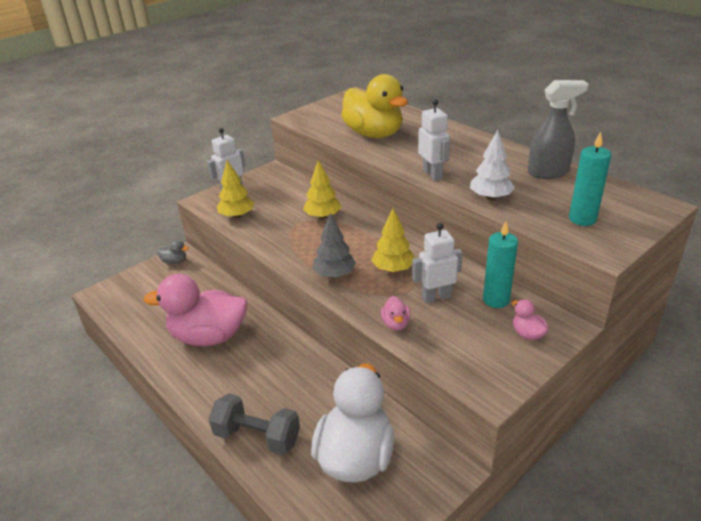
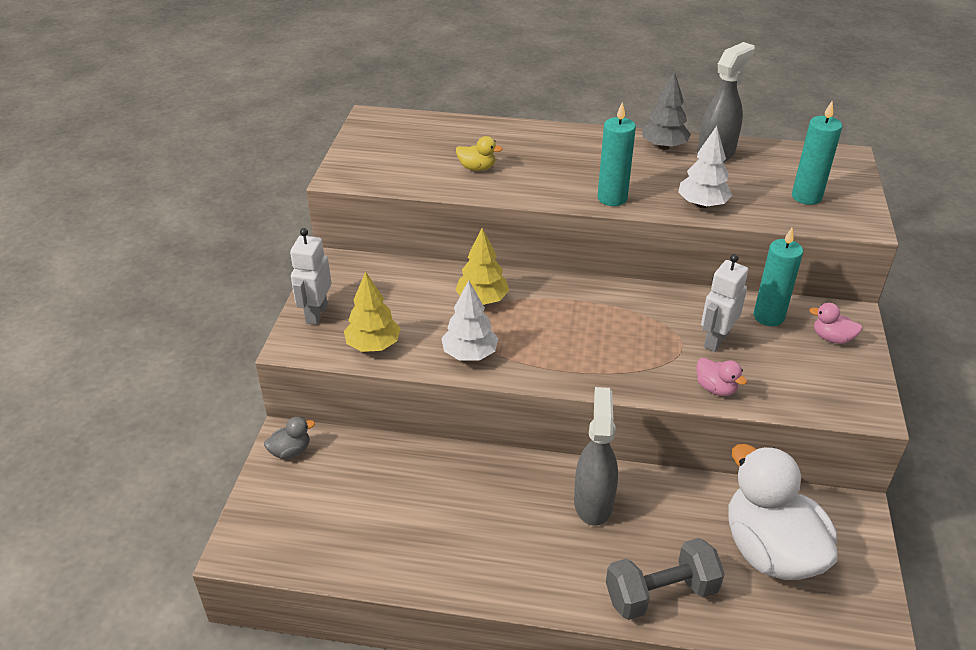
camera: 40 degrees left, 5 degrees up
pink duck [144,274,247,346] -> none
grey tree [313,213,356,278] -> grey tree moved to [642,71,691,150]
yellow duck [341,74,408,138] -> yellow duck [456,136,503,171], size x0.40
yellow tree [371,208,414,272] -> none
white robot [418,99,450,181] -> turquoise candle [597,102,636,206]
none -> white tree [441,281,499,360]
none -> grey spray bottle [574,387,618,526]

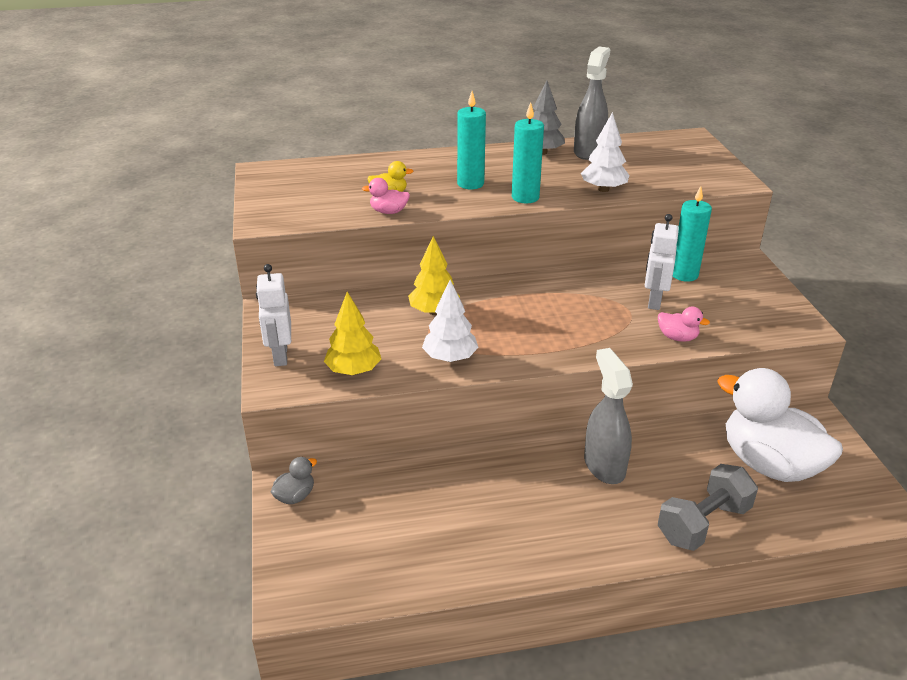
camera: 20 degrees left, 5 degrees down
turquoise candle [792,102,842,205] -> turquoise candle moved to [457,91,486,189]
pink duck [809,303,863,344] -> pink duck moved to [362,178,410,214]

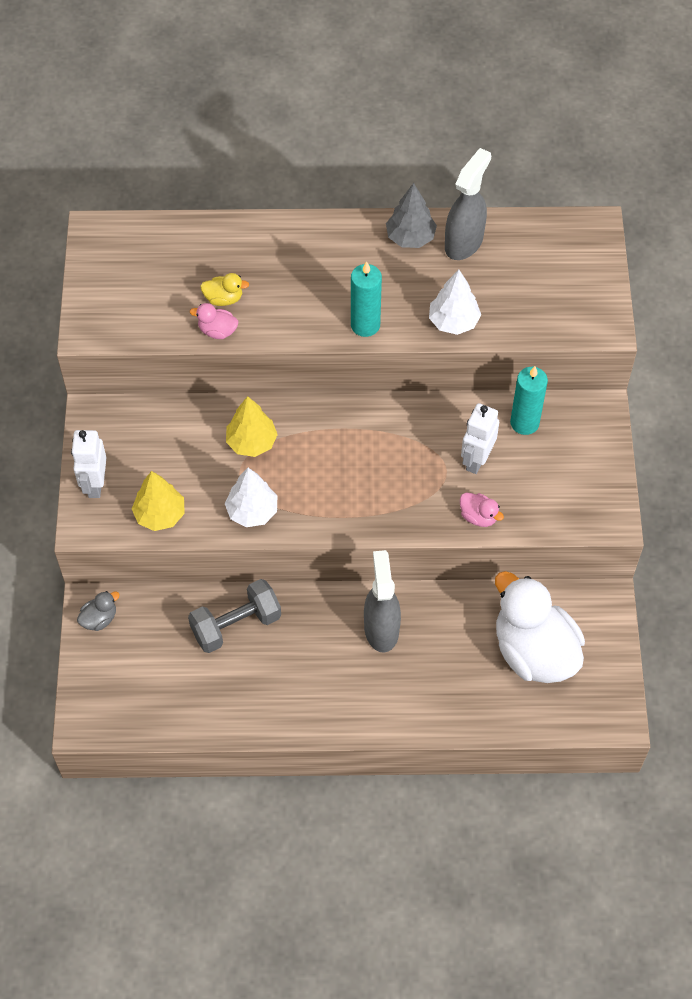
camera: 10 degrees right, 25 degrees up
turquoise candle [457,91,486,189] -> none
grey dumbbell [658,464,758,551] -> grey dumbbell moved to [188,579,281,653]

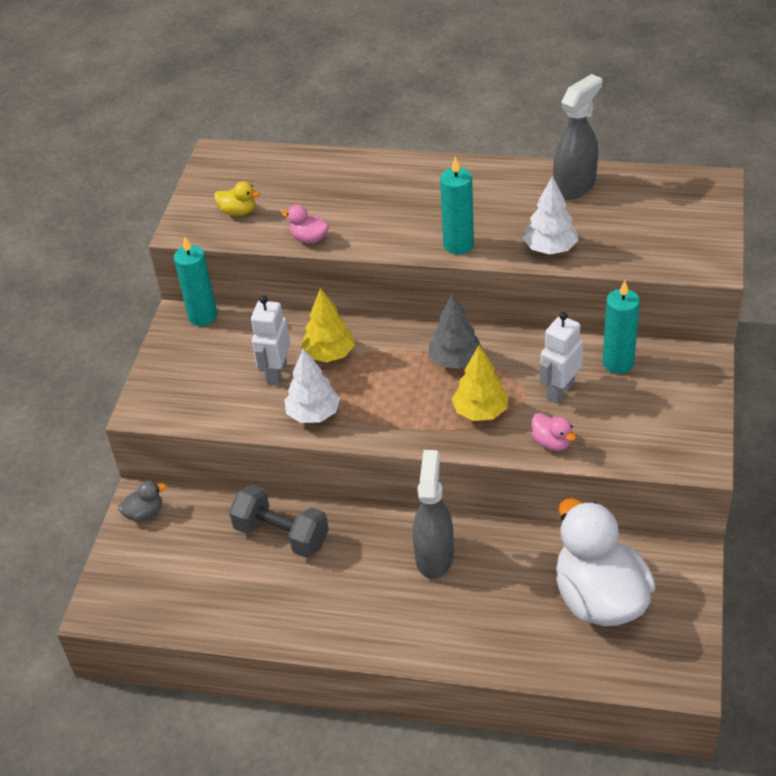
camera: 15 degrees right, 15 degrees down
white robot [71,430,107,498] -> white robot moved to [251,296,290,386]
yellow tree [132,471,185,531] -> yellow tree moved to [452,345,508,421]
grey dumbbell [188,579,281,653] -> grey dumbbell turned 45 degrees clockwise [229,484,329,558]
yellow duck [200,273,249,306] -> yellow duck moved to [214,181,260,216]
grey tree [386,183,437,248] -> grey tree moved to [428,294,483,369]
none -> turquoise candle [174,236,217,326]

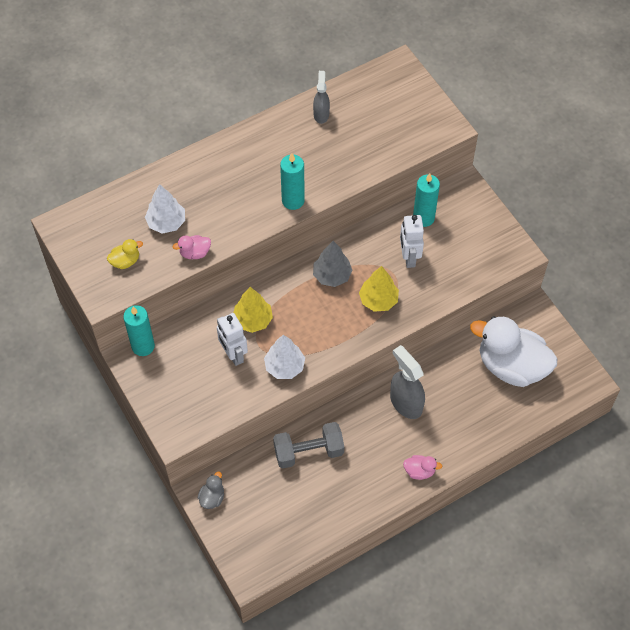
camera: 45 degrees left, 15 degrees up
white tree [523,176,578,255] -> white tree moved to [145,184,185,234]
pink duck [531,413,576,451] -> pink duck moved to [403,455,442,480]
grey spray bottle [553,74,602,200] -> grey spray bottle [313,71,330,124], size x0.62

